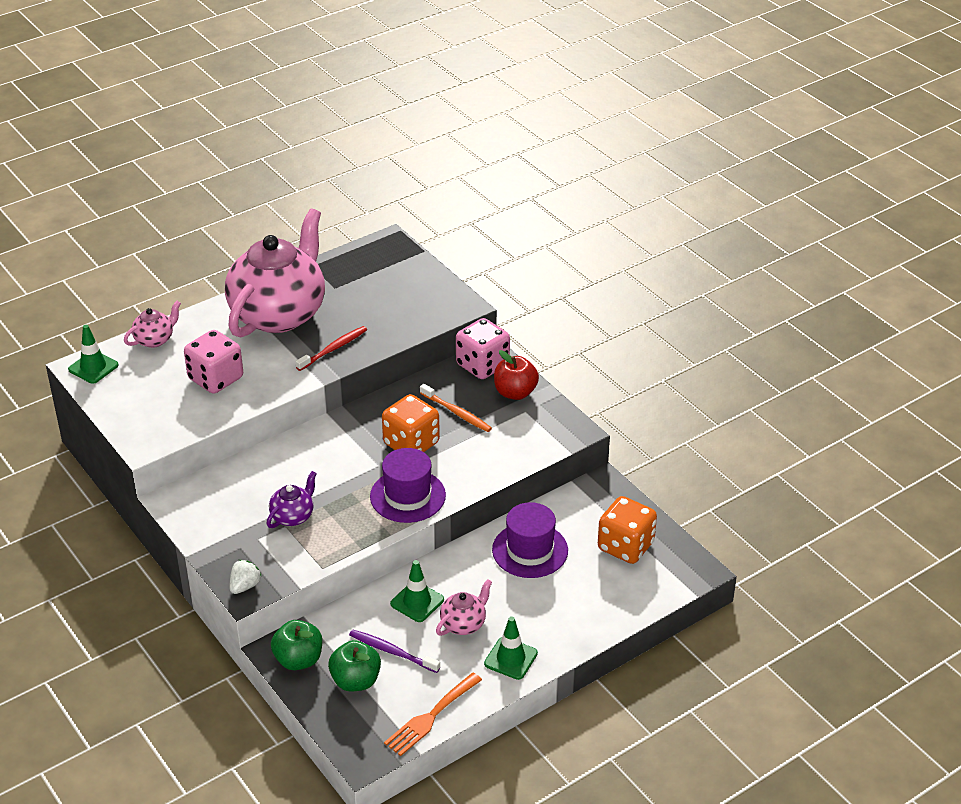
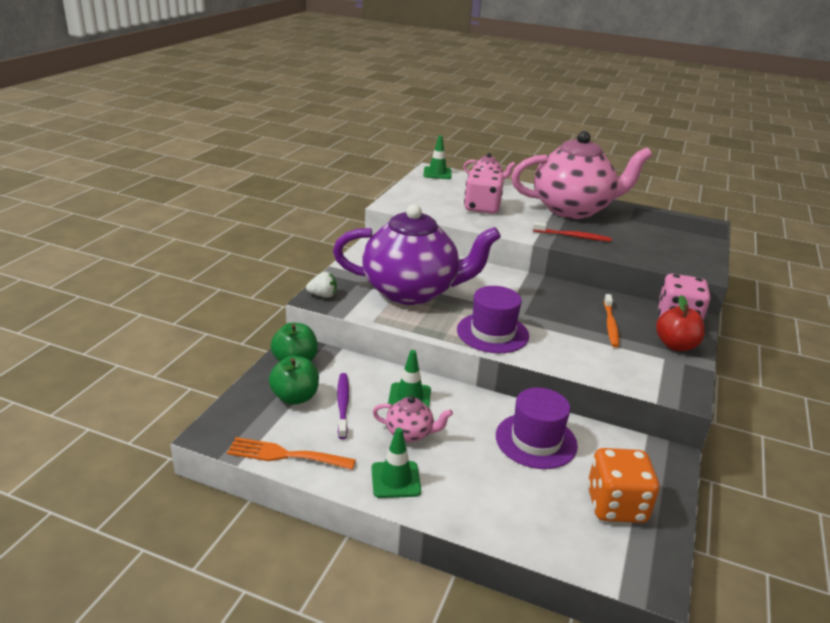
camera: 55 degrees right, 10 degrees down
purple teapot [266,471,317,528] -> purple teapot [333,204,501,305], size x2.47
orange dice [382,394,440,452] -> none

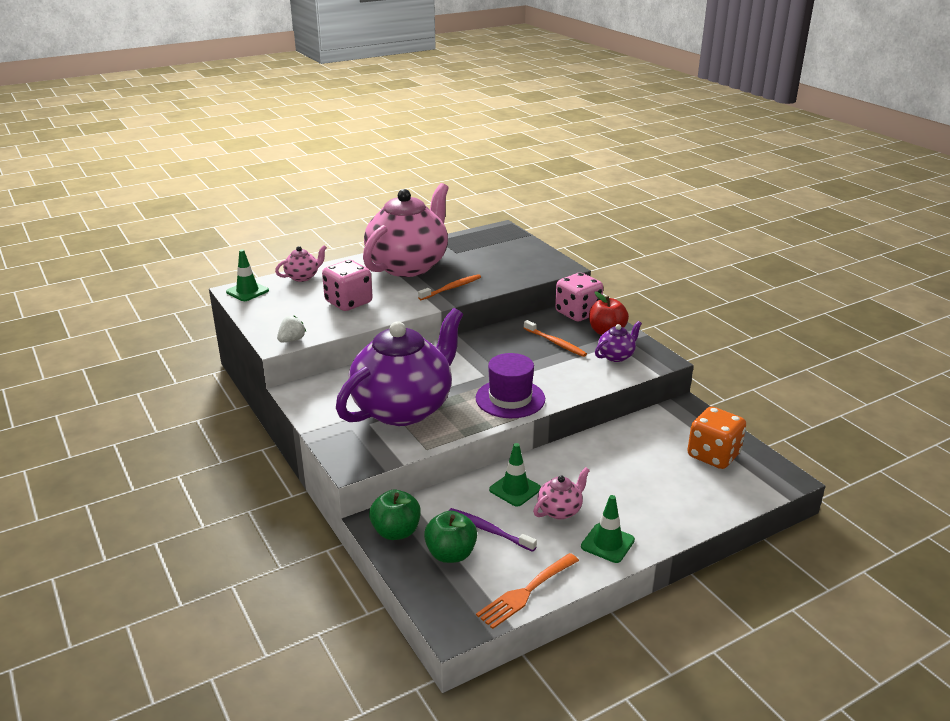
camera: 50 degrees left, 0 degrees up
white strawberry [306,272,337,298] -> white strawberry moved to [277,316,306,342]
purple hat [496,388,578,469] -> none
red toothbrush [533,222,611,242] -> orange toothbrush [418,274,481,300]
none -> purple teapot [595,321,642,362]

